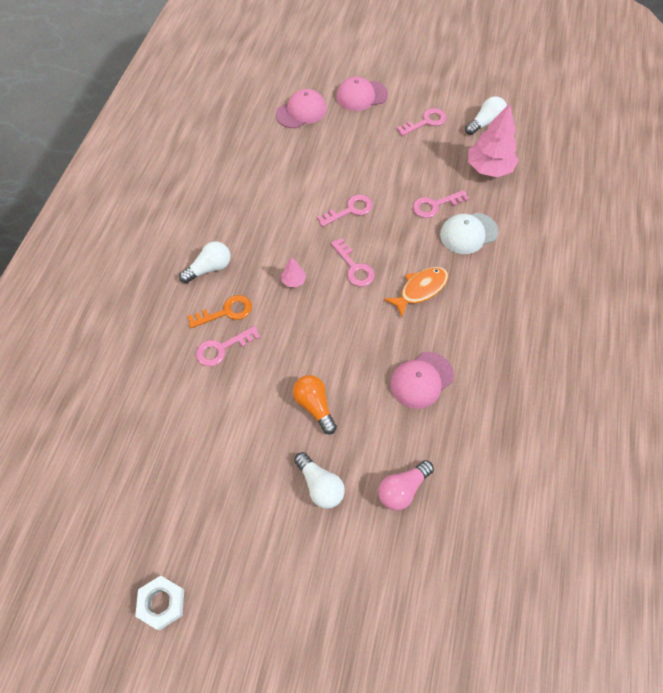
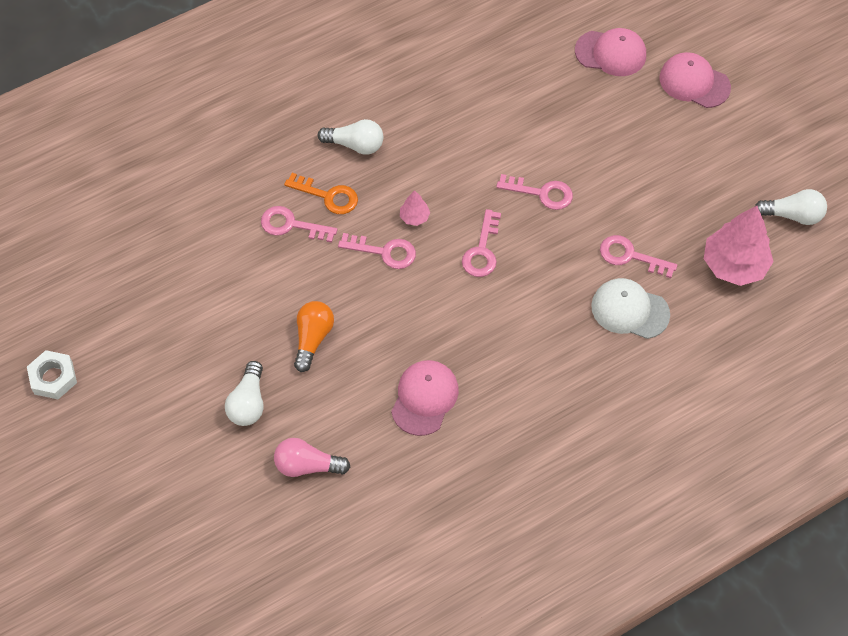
camera: 45 degrees right, 0 degrees up
orange fish [384,267,448,317] -> none
pink cap [390,352,454,409] -> pink cap turned 105 degrees clockwise [391,360,459,436]
pink key [397,108,447,136] -> pink key moved to [338,233,416,269]

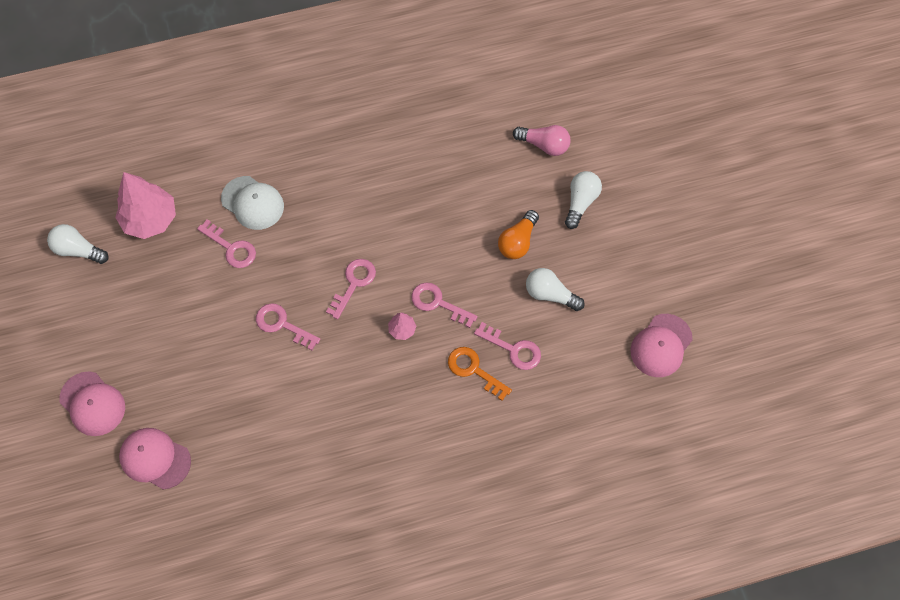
camera: 165 degrees left, 5 degrees up
white nut [27,350,77,399] -> none
white light bulb [318,119,383,155] -> white light bulb moved to [526,268,585,311]
pink cap [391,360,459,436] -> pink cap moved to [630,314,693,377]

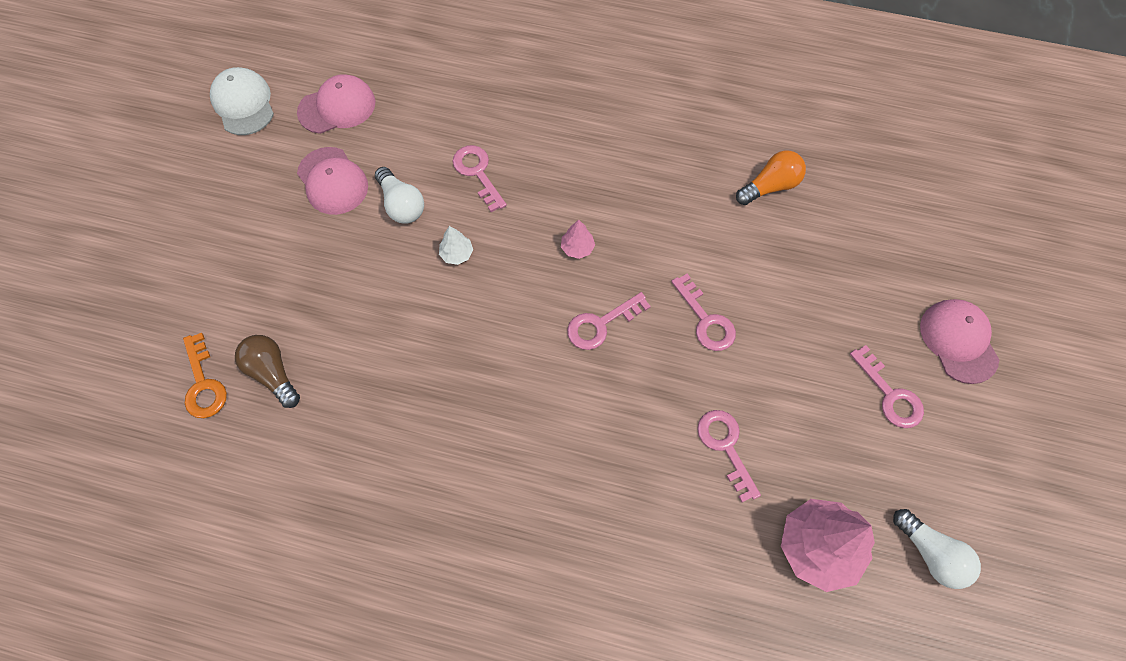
camera: 150 degrees left, 0 degrees up
pink cap [119,428,191,490] -> pink cap moved to [297,147,368,215]
white cap [221,176,284,230] -> white cap moved to [210,67,274,135]
pink key [411,283,478,328] -> pink key moved to [850,345,924,428]
orange key [448,347,512,401] -> orange key moved to [183,333,227,418]
orange light bulb [498,210,539,259] -> orange light bulb moved to [736,150,806,205]
pink light bulb [513,125,571,156] -> brown light bulb [235,335,300,408]
white light bulb [565,171,602,229] -> none
none -> white tree [439,226,473,265]

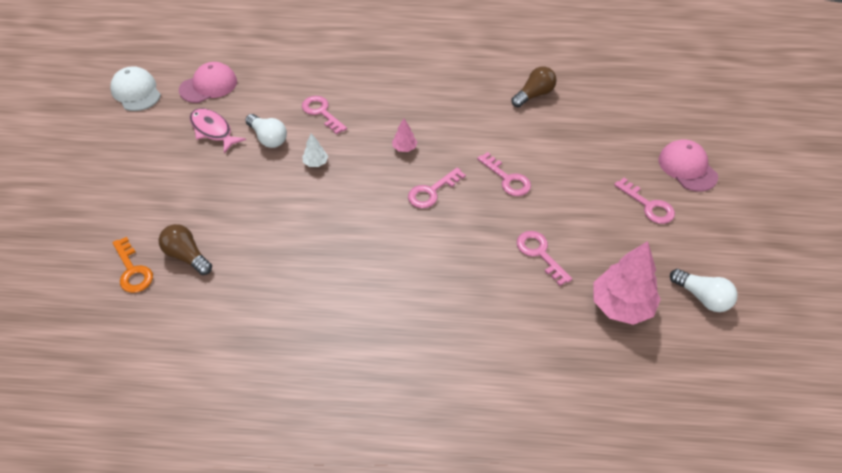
camera: 10 degrees left, 15 degrees down
pink cap [297,147,368,215] -> pink fish [190,108,246,153]
orange light bulb [736,150,806,205] -> brown light bulb [511,66,557,107]

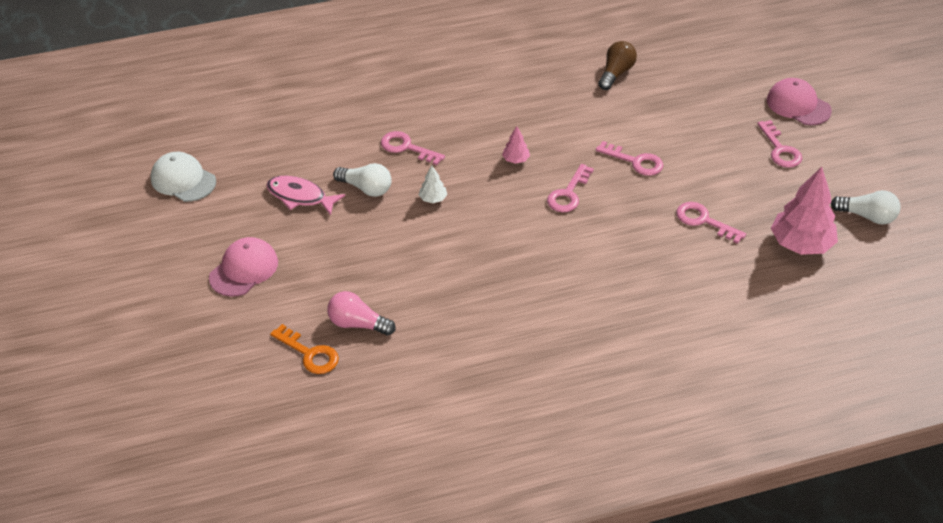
camera: 20 degrees left, 5 degrees down
brown light bulb [159,224,212,275] -> pink light bulb [327,291,395,336]
pink cap [179,62,237,103] -> pink cap moved to [209,237,278,297]
pink key [614,178,675,224] -> pink key turned 45 degrees clockwise [757,120,802,168]

